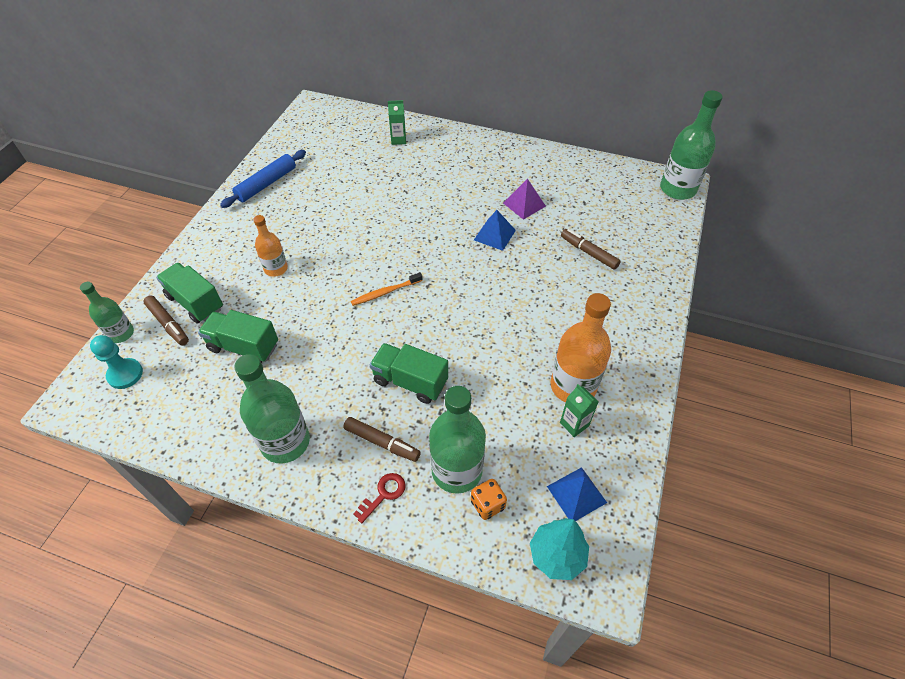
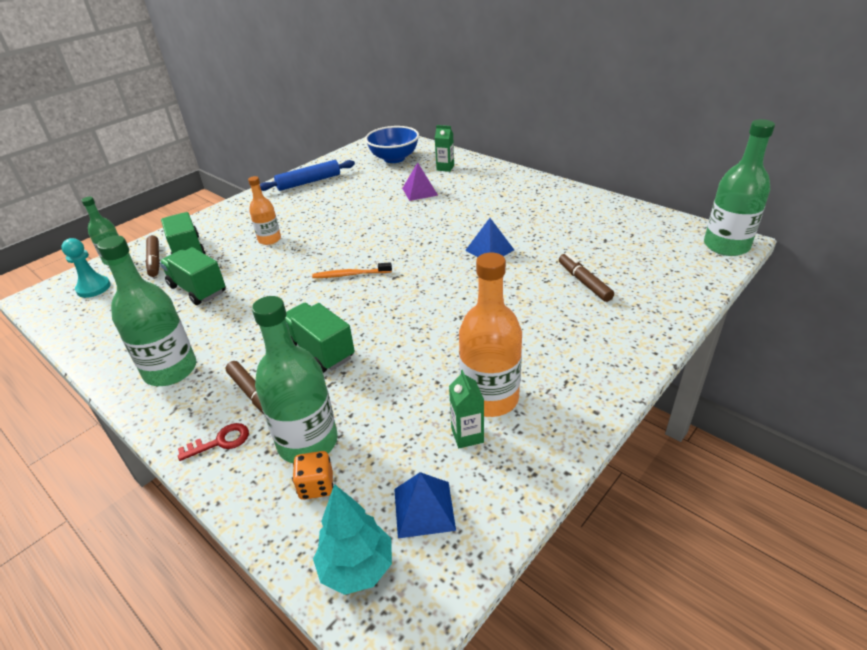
camera: 25 degrees right, 15 degrees down
purple pyramid [503,179,546,220] -> purple pyramid moved to [402,163,438,201]
none -> blue bowl [365,126,419,163]

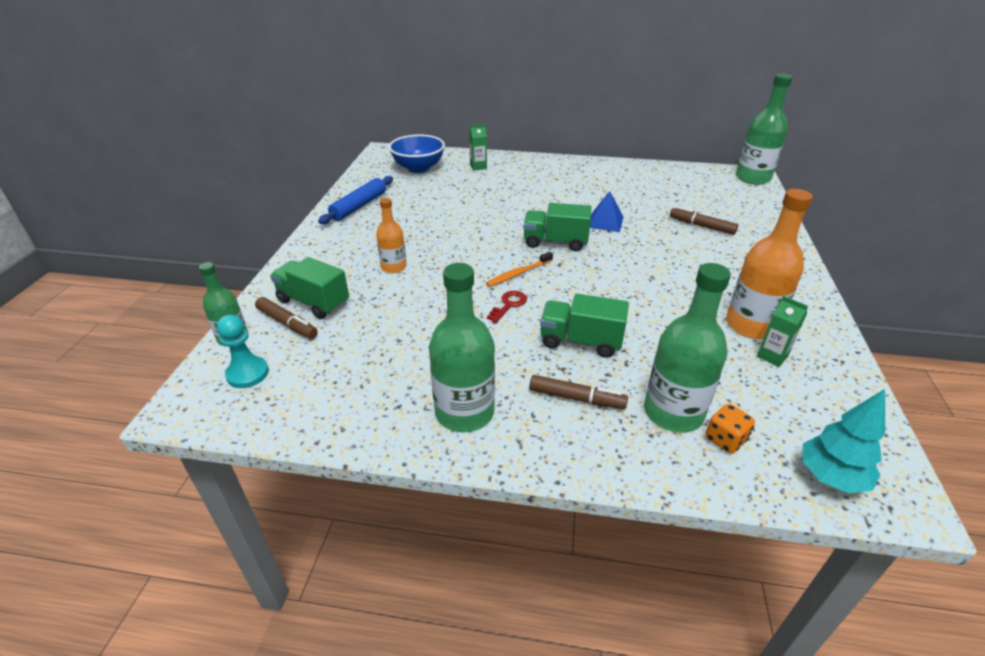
camera: 35 degrees left, 0 degrees up
green truck [159,247,226,305] -> green truck moved to [524,203,592,251]
red key [178,423,249,461] -> red key moved to [487,291,527,323]
blue pyramid [394,472,456,538] -> none
purple pyramid [402,163,438,201] -> none

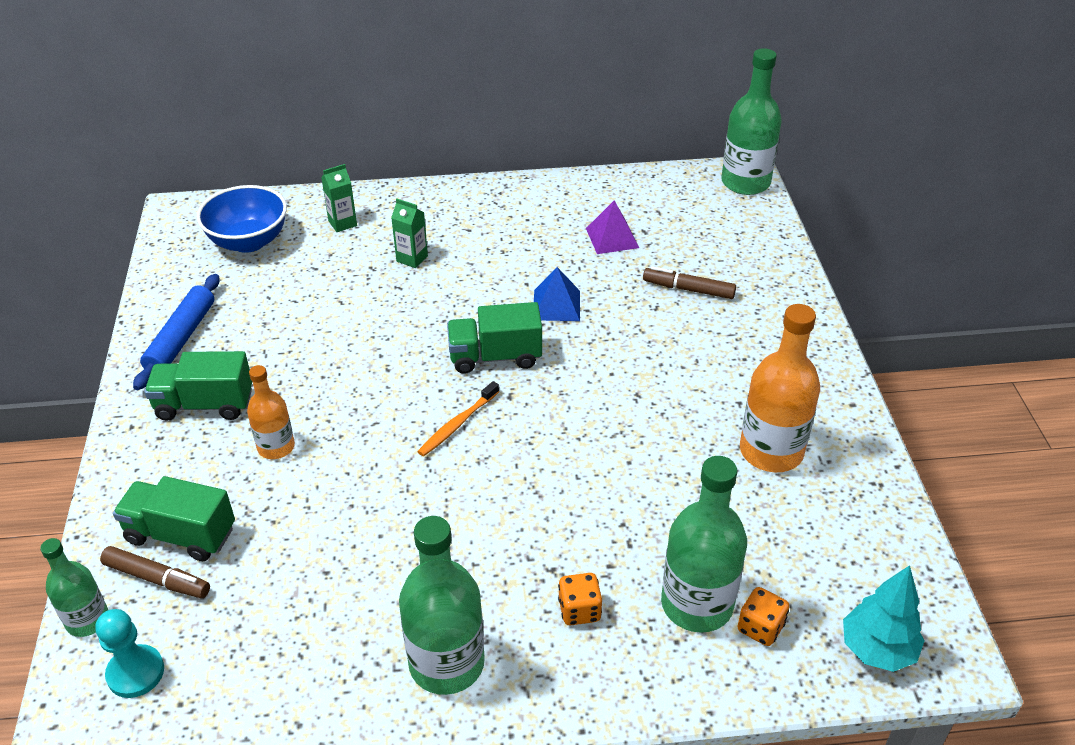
camera: 15 degrees left, 5 degrees up
red key [487,291,527,323] -> none
brown marker [529,375,628,409] -> orange dice [558,573,602,626]
green truck [540,294,629,358] -> green truck moved to [144,351,252,421]
green carton [757,296,808,367] -> green carton moved to [391,198,428,268]
none -> purple pyramid [586,200,639,254]

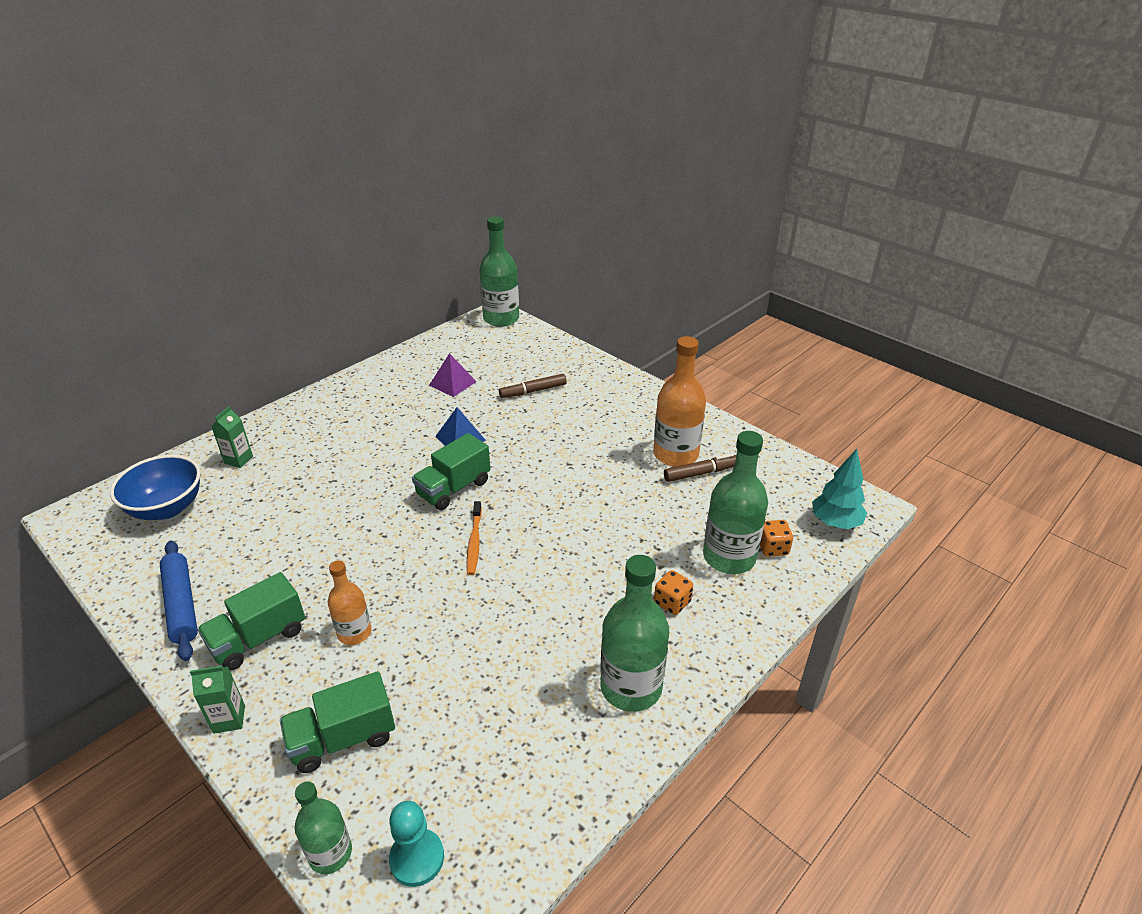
camera: 40 degrees left, 5 degrees down
brown marker [100,546,210,598] -> brown marker moved to [664,453,736,482]
green carton [391,198,428,268] -> green carton moved to [190,666,245,734]

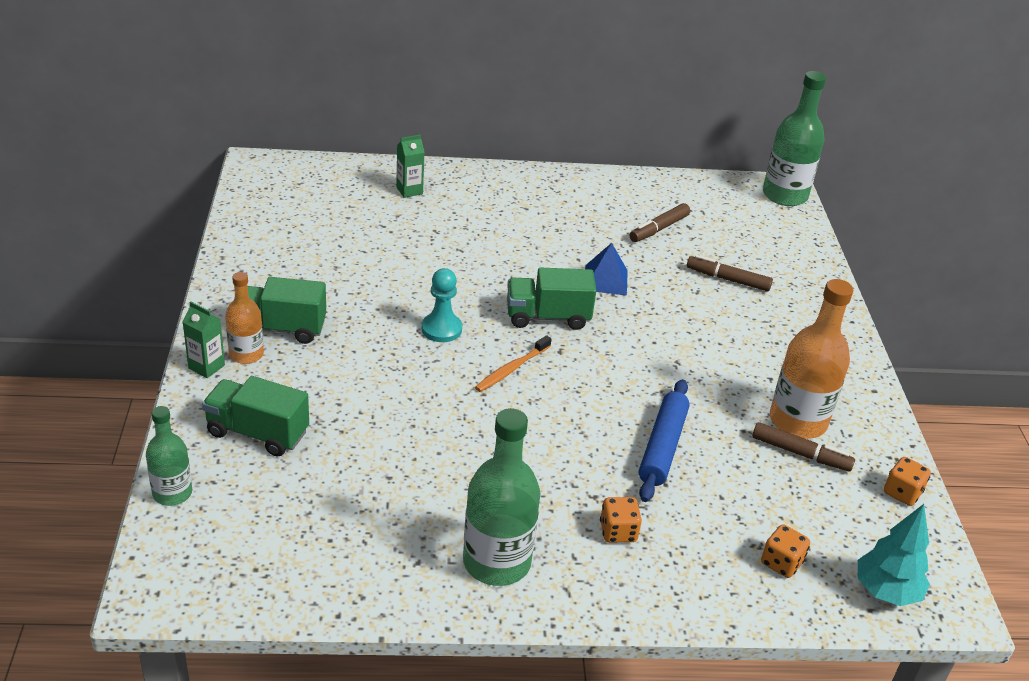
camera: 40 degrees right, 0 degrees up
blue bowl [110,455,201,520] -> none
blue rolling pin [160,541,198,661] -> blue rolling pin moved to [639,379,690,502]
orange bottle [328,560,372,645] -> orange bottle moved to [225,272,264,364]
turquoise pawn [389,801,444,887] -> turquoise pawn moved to [422,268,462,342]
purple pyramid [429,353,477,397] -> brown marker [630,203,690,242]
green bottle [703,431,768,574] -> none
none -> orange dice [884,457,931,506]

